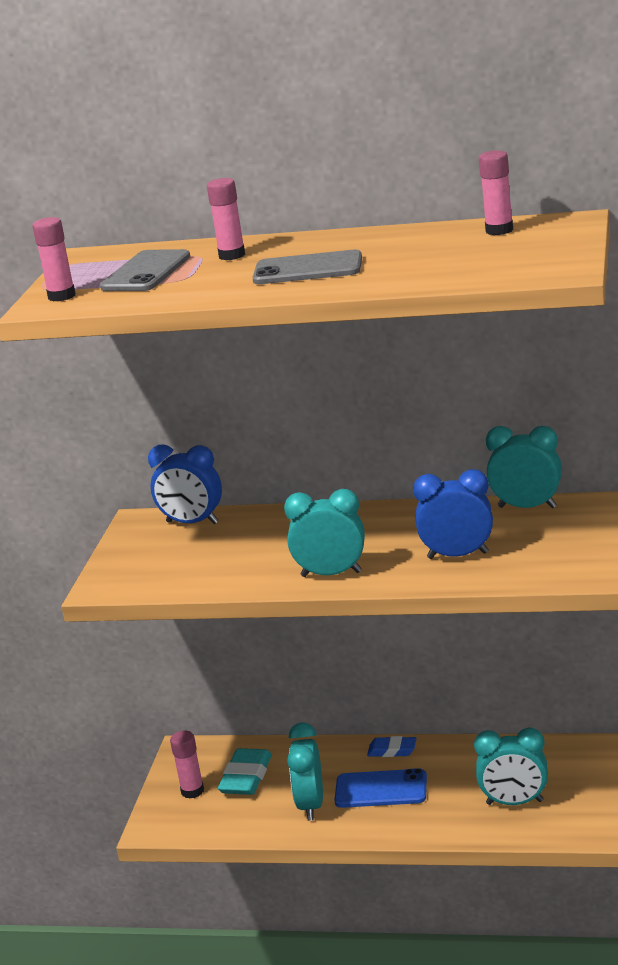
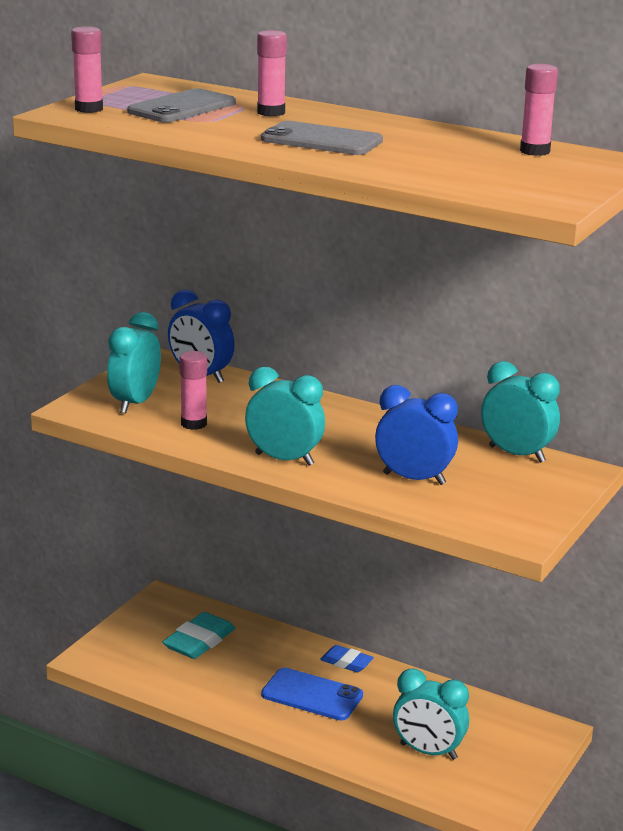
camera: 15 degrees right, 0 degrees up
pink glue stick [170,730,204,799] -> pink glue stick moved to [179,351,207,430]
turquoise clock [287,722,323,821] -> turquoise clock moved to [107,312,161,414]

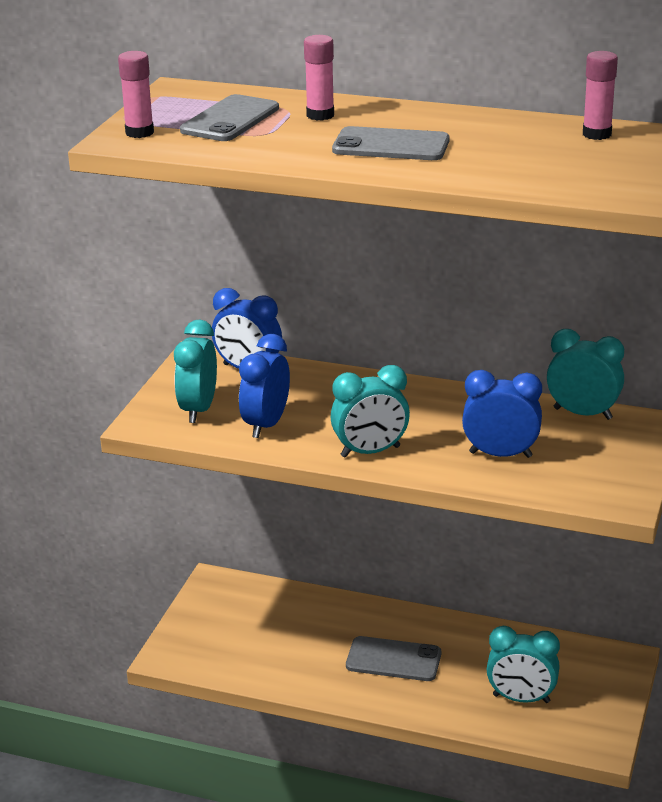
camera: 10 degrees left, 5 degrees up
turquoise eraser [162,612,235,659] -> none
pink glue stick [179,351,207,430] -> blue clock [239,334,290,438]
turquoise clock [245,367,325,466] -> turquoise clock turned 150 degrees clockwise [331,365,410,458]
blue phone [261,668,363,721] -> grey phone [346,636,441,681]
blue eraser [320,645,374,672] -> none

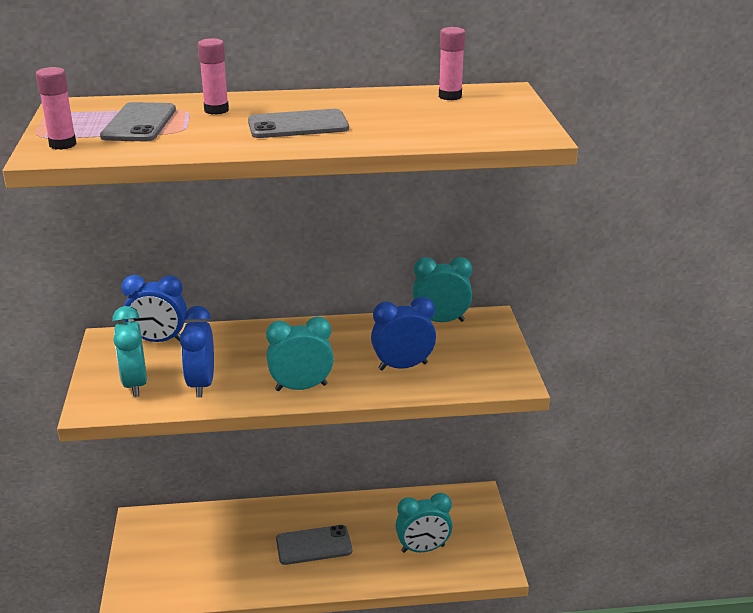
camera: 25 degrees left, 0 degrees up
turquoise clock [331,365,410,458] -> turquoise clock turned 150 degrees counterclockwise [266,317,334,391]

